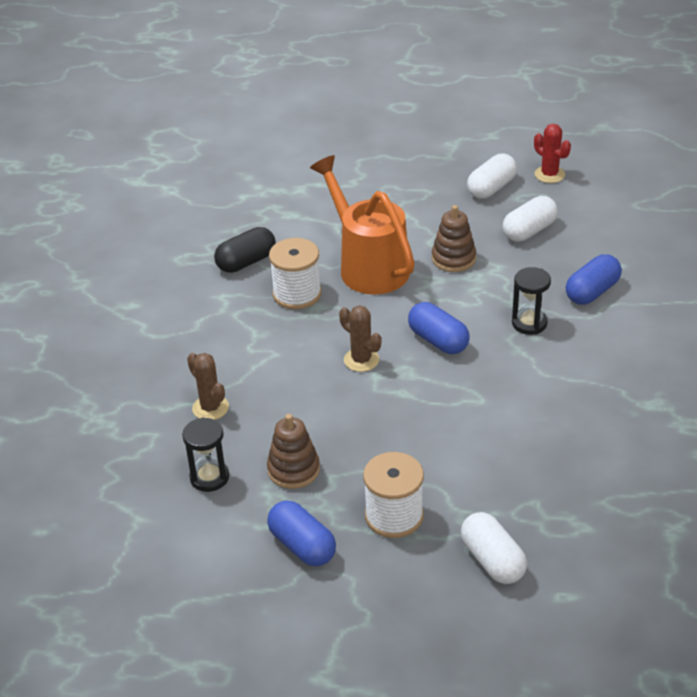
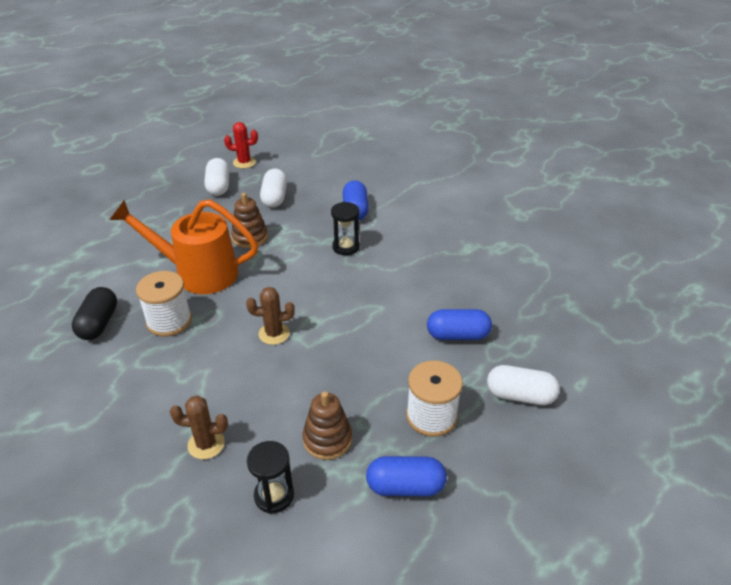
camera: 50 degrees left, 0 degrees up
blue capsule [408,302,470,354] -> blue capsule moved to [427,309,492,340]

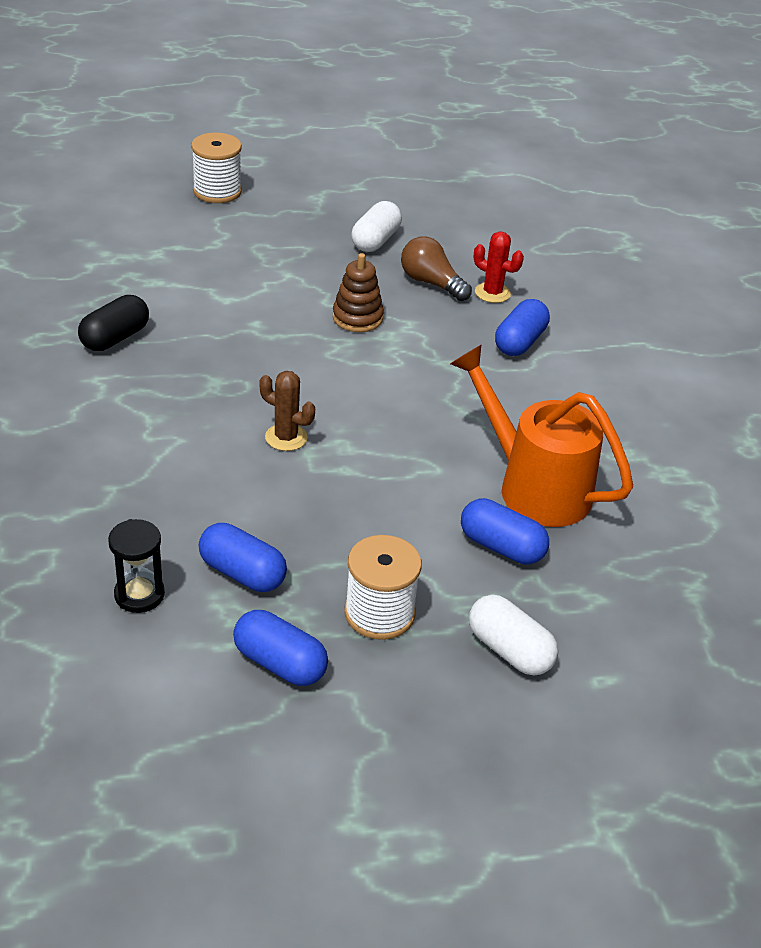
camera: 30 degrees right, 0 degrees up
orange watering can [110,199,258,294] -> orange watering can moved to [450,344,633,527]
white spool [136,271,192,337] -> white spool moved to [191,133,242,203]
brown cactus [170,396,228,459] -> none
red cactus [224,122,258,168] -> red cactus moved to [474,231,524,303]
white capsule [260,169,287,208] -> brown light bulb [401,236,472,301]
brown stacking toy [303,391,352,460] -> blue capsule [199,523,287,592]
black hourglass [331,202,360,255] -> none

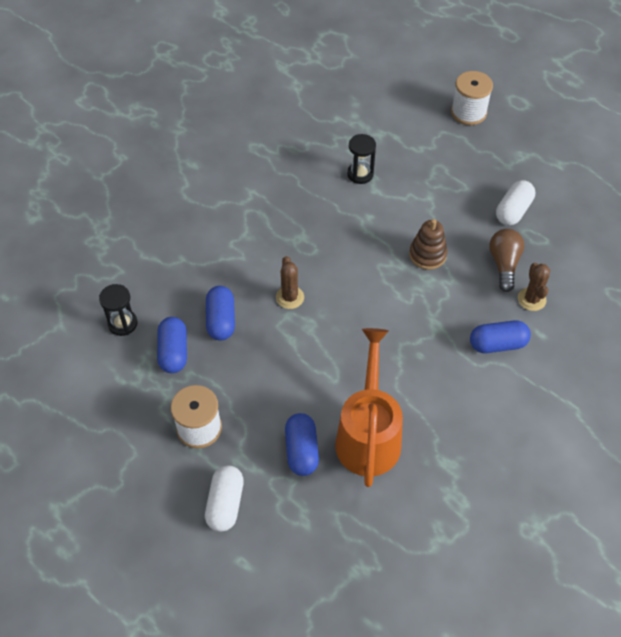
camera: 55 degrees right, 15 degrees up
black capsule [78,295,149,351] -> none
blue capsule [233,610,328,686] -> blue capsule moved to [206,286,235,340]
white capsule [352,201,402,252] -> white capsule turned 45 degrees counterclockwise [496,180,535,225]
red cactus [474,231,524,303] -> brown cactus [518,263,550,311]
none -> black hourglass [347,134,376,184]

